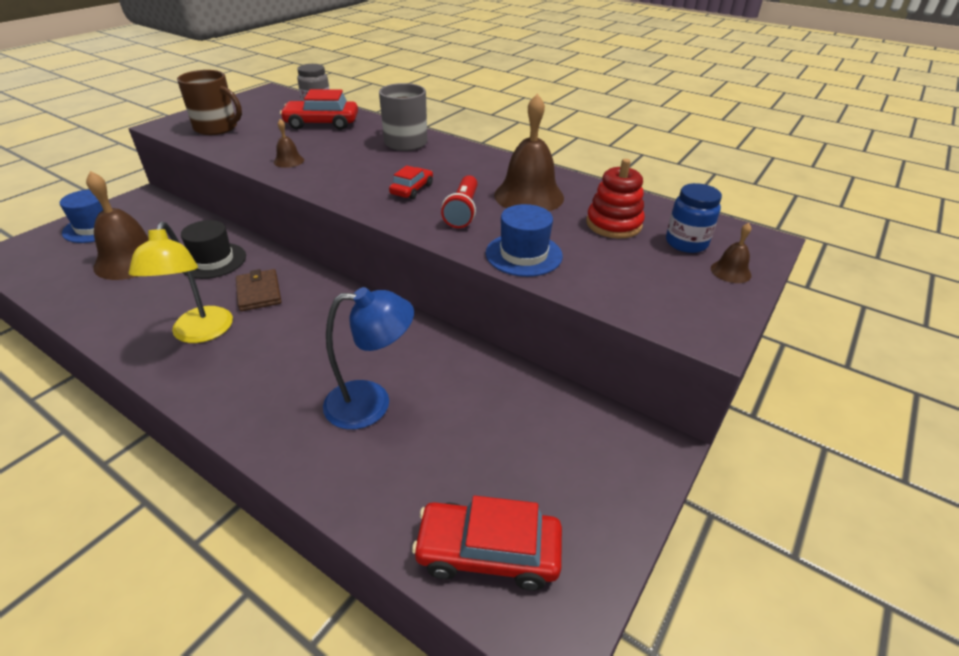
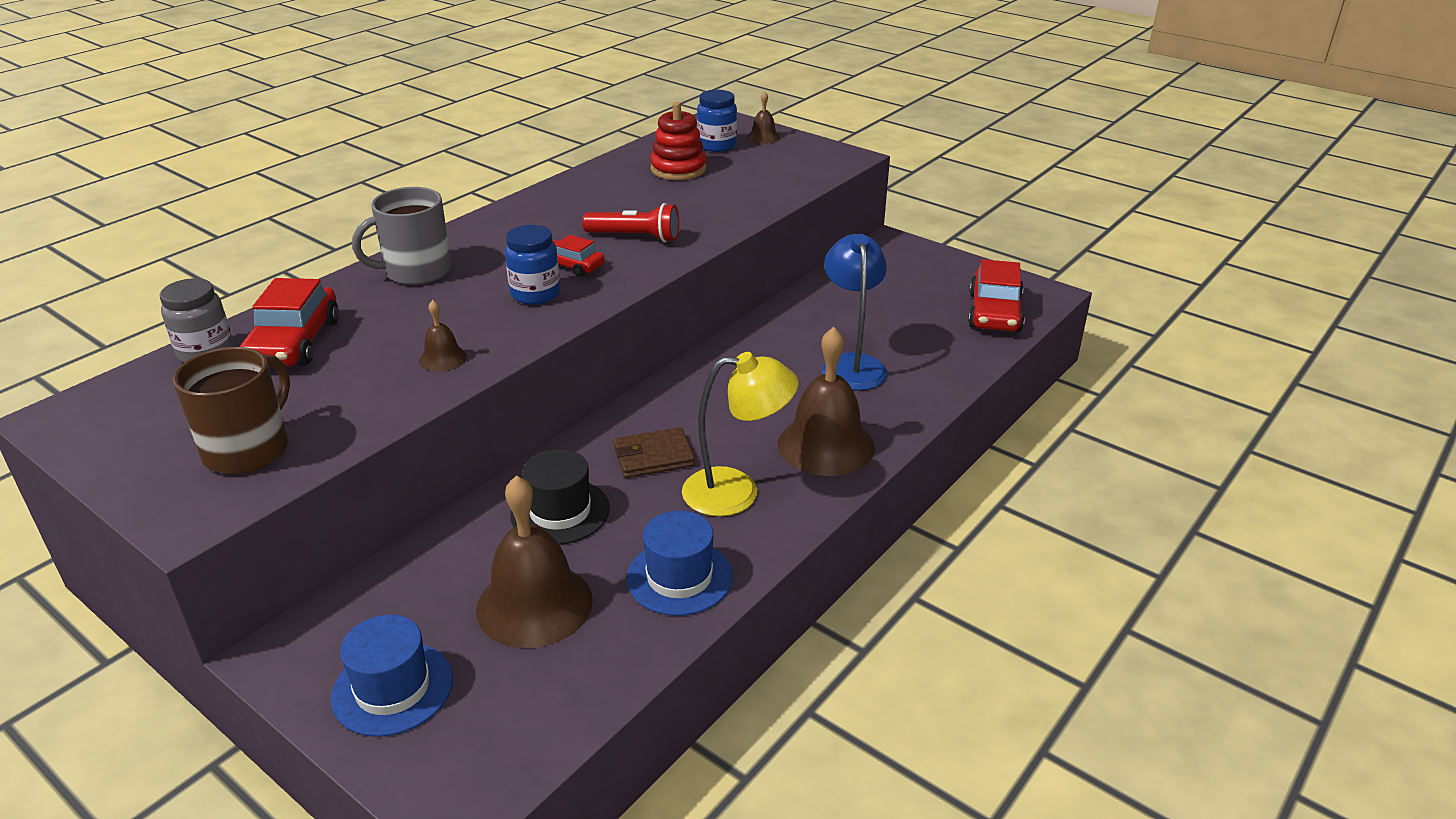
camera: 85 degrees left, 5 degrees down
blue hat [486,204,563,277] -> blue hat moved to [626,511,733,616]
brown bell [494,93,564,211] -> brown bell moved to [778,327,875,476]
none -> blue jar [505,225,560,305]

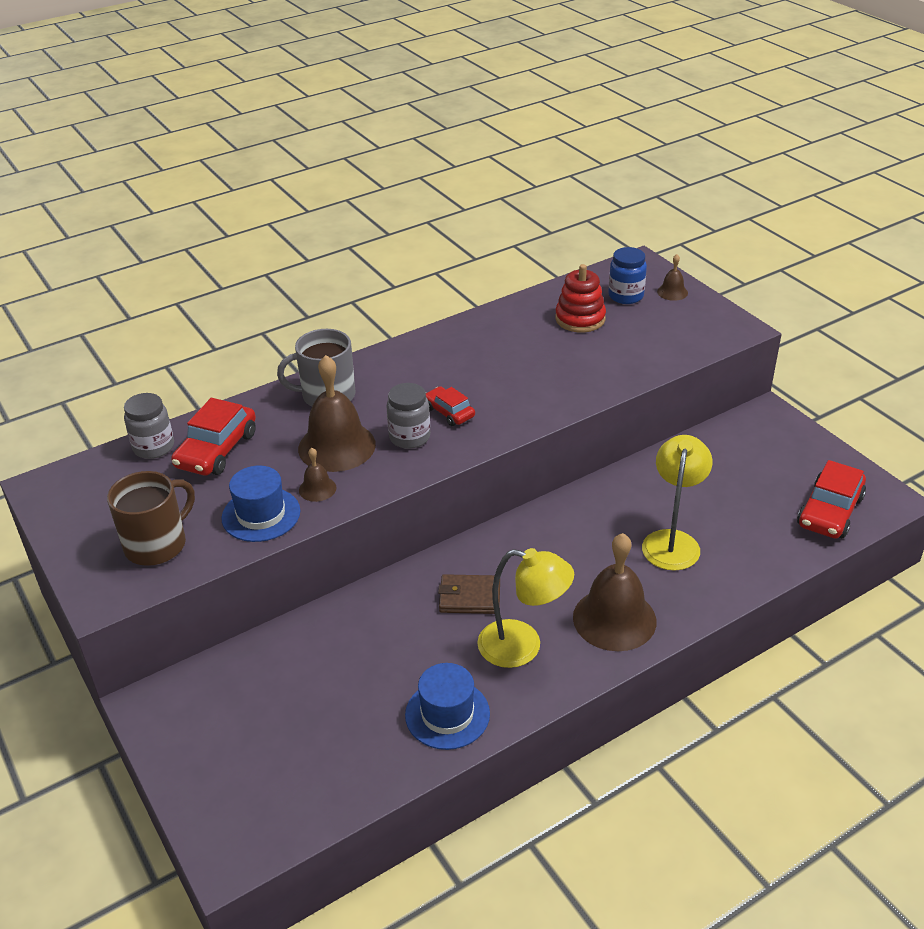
camera: 20 degrees right, 5 degrees up
blue hat [331,615,453,737] -> blue hat moved to [221,466,300,542]
brown bell [476,475,593,648] -> brown bell moved to [298,355,376,472]
blue jar [505,225,560,305] -> grey jar [386,383,430,449]
black hat [510,449,610,545] -> none
red flashlight [582,203,679,242] -> none
blue lamp [822,234,887,391] -> yellow lamp [642,435,713,571]

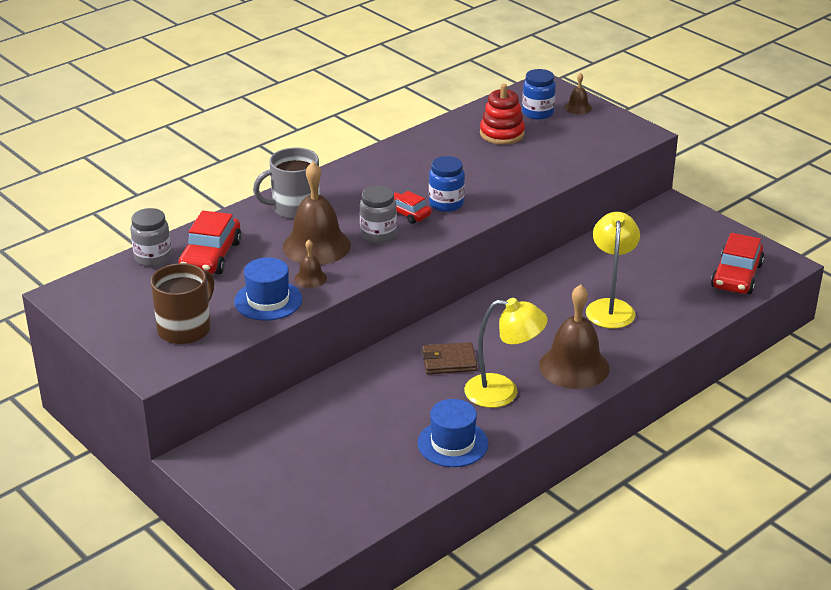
camera: 10 degrees left, 5 degrees down
none -> blue jar [429,156,465,212]

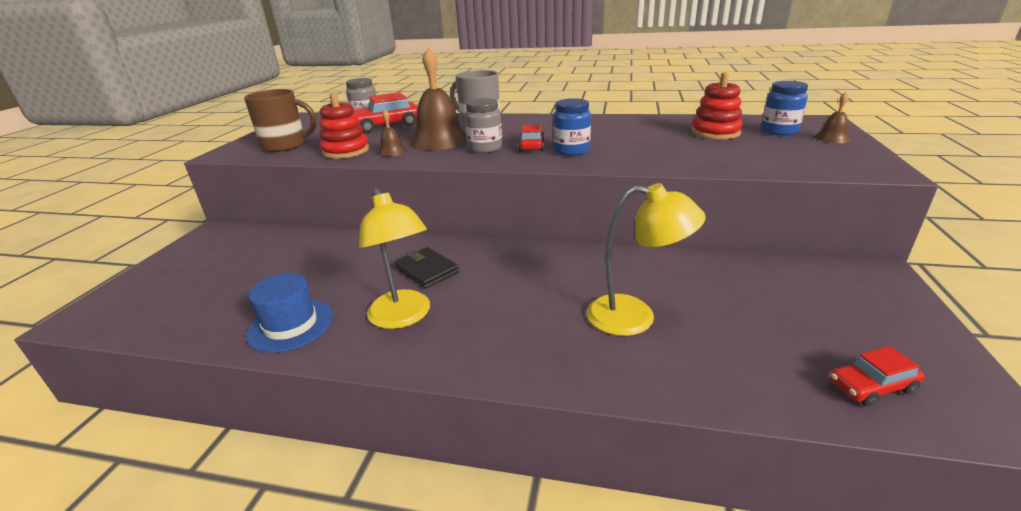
camera: 55 degrees right, 5 degrees down
blue hat [234,257,302,321] -> red stacking toy [320,93,369,159]
brown wallet [422,342,477,374] -> black wallet [394,247,459,289]
brown bell [539,284,610,389] -> none
yellow lamp [586,212,640,328] -> yellow lamp turned 45 degrees clockwise [587,183,706,336]
red car [711,233,764,294] -> red car [830,346,925,407], size x0.59

